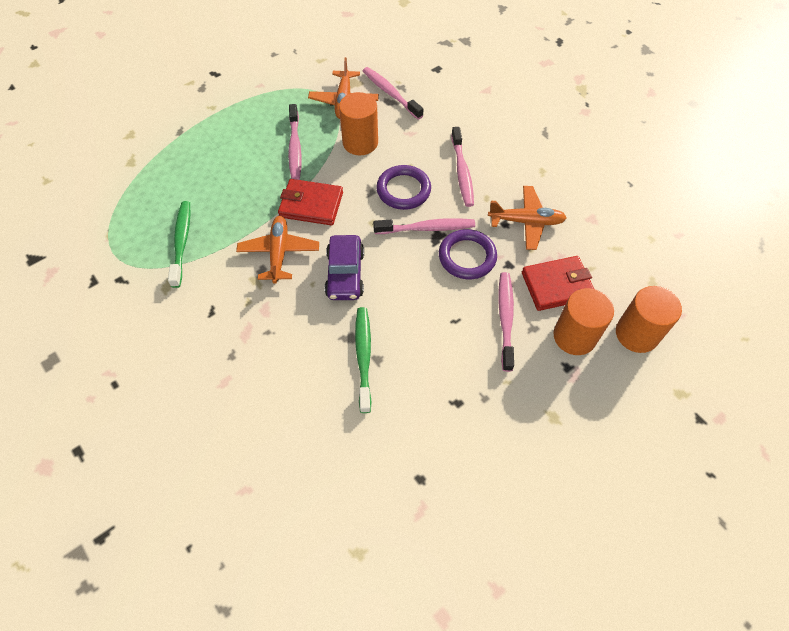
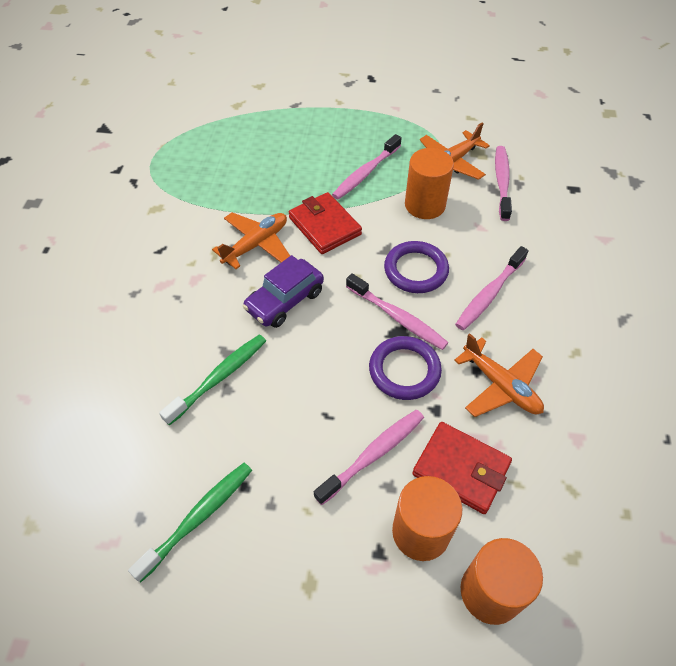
camera: 45 degrees right, 5 degrees down
green toothbrush [168,201,190,288] -> green toothbrush moved to [128,463,252,582]

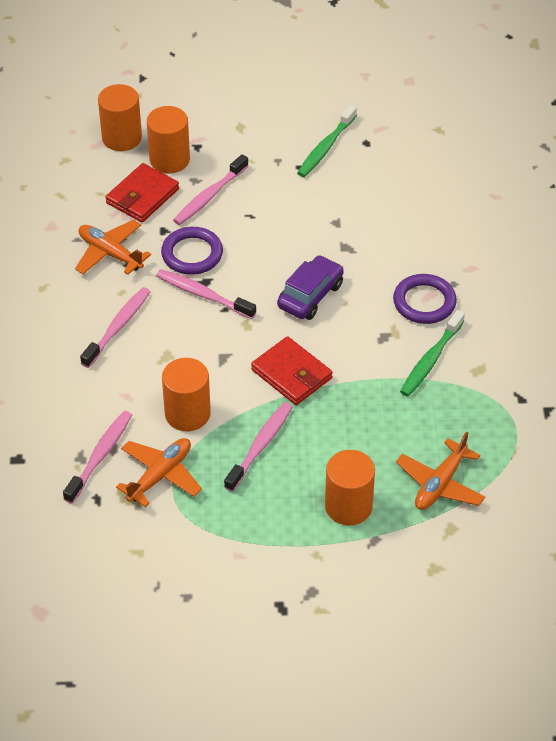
camera: 170 degrees right, 5 degrees down
green toothbrush [159,334,266,426] -> green toothbrush moved to [400,310,465,397]
orange plane [212,212,290,269] -> orange plane moved to [396,431,485,510]
purple ring [384,241,449,293] -> purple ring moved to [393,274,457,324]
red wallet [412,422,512,514] -> red wallet turned 75 degrees counterclockwise [105,163,179,222]
pink toothbrush [495,146,512,221] -> pink toothbrush turned 150 degrees counterclockwise [63,411,132,503]
none -> orange cylinder [325,450,375,526]

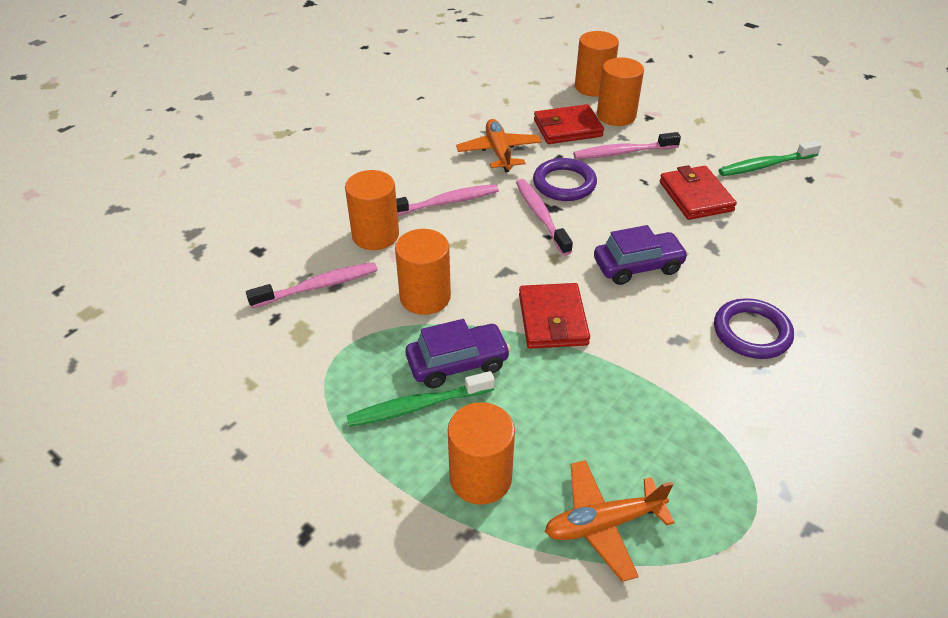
camera: 40 degrees right, 5 degrees down
orange plane [116,438,202,507] -> none
pink toothbrush [224,402,292,492] -> purple car [406,319,511,388]
green toothbrush [400,310,465,397] -> green toothbrush moved to [347,371,495,427]
none -> orange cylinder [345,170,399,250]
none -> red wallet [660,165,737,220]

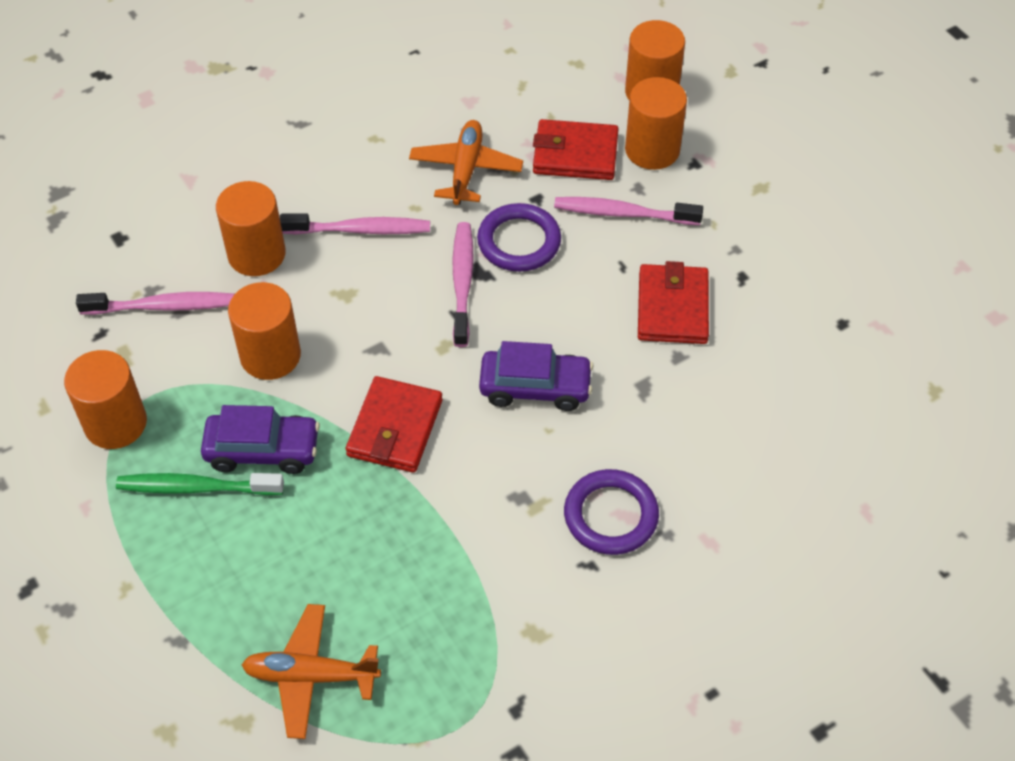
camera: 20 degrees right, 10 degrees up
orange cylinder [448,402,515,505] -> orange cylinder moved to [64,350,147,449]
green toothbrush [719,141,822,176] -> none

